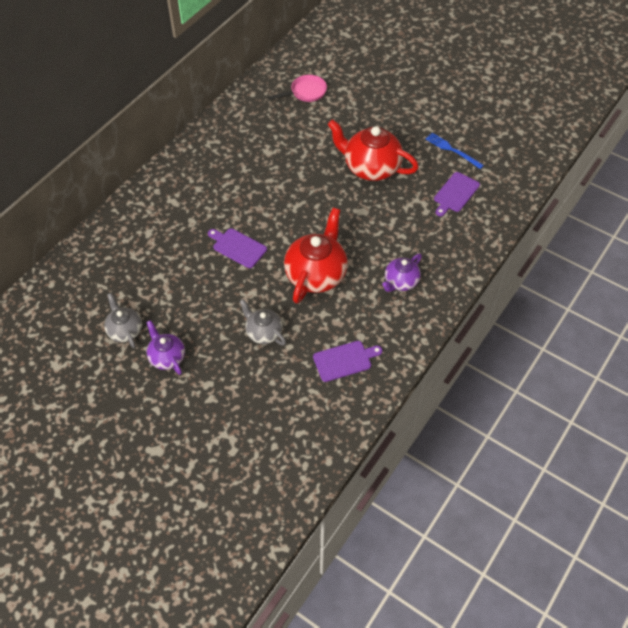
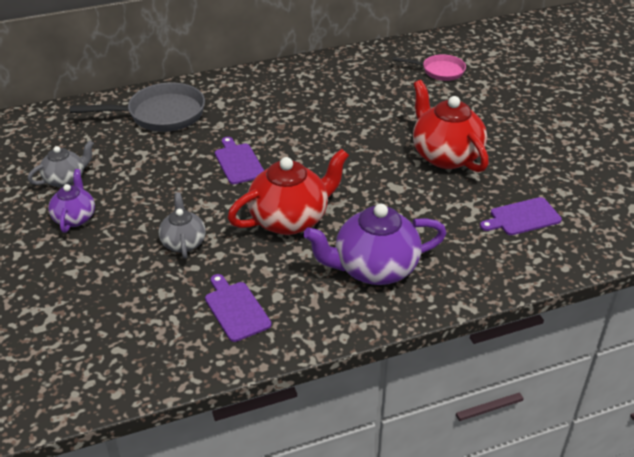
camera: 35 degrees right, 15 degrees down
grey teapot [104,293,142,348] -> grey teapot turned 45 degrees clockwise [28,140,94,188]
purple cutting board [313,341,383,382] -> purple cutting board turned 135 degrees counterclockwise [205,274,272,342]
purple teapot [382,254,422,292] -> purple teapot [303,204,446,285], size x1.77
blue fork [426,133,484,169] -> none
none -> grey pan [70,82,205,132]

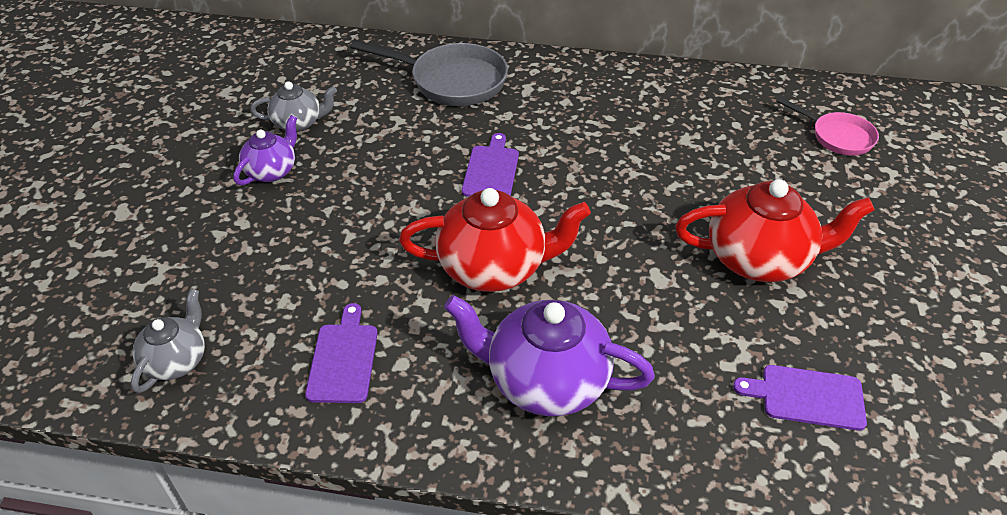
camera: 30 degrees right, 5 degrees up
grey teapot [159,192,206,259] -> grey teapot moved to [131,289,205,393]
red teapot [413,80,489,172] -> red teapot turned 90 degrees clockwise [675,179,875,282]

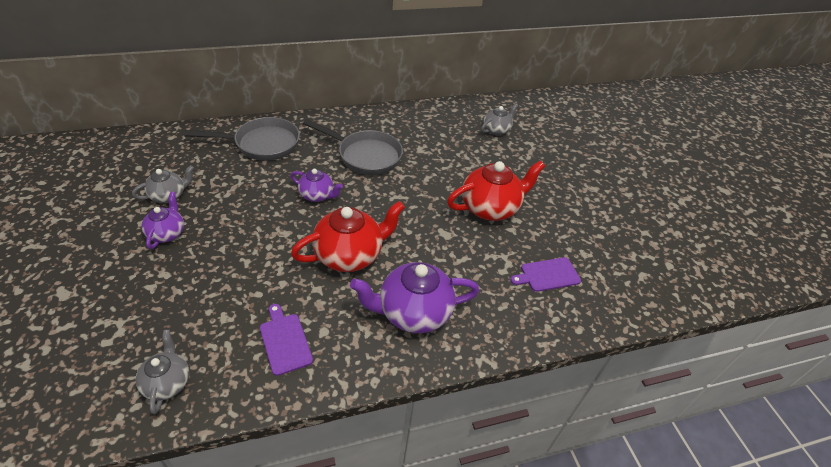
camera: 30 degrees left, 0 degrees up
purple cutting board [462,133,519,197] -> purple teapot [291,169,343,202]
pink pan [777,97,879,156] -> grey teapot [481,103,518,135]
none -> grey pan [303,119,403,175]

